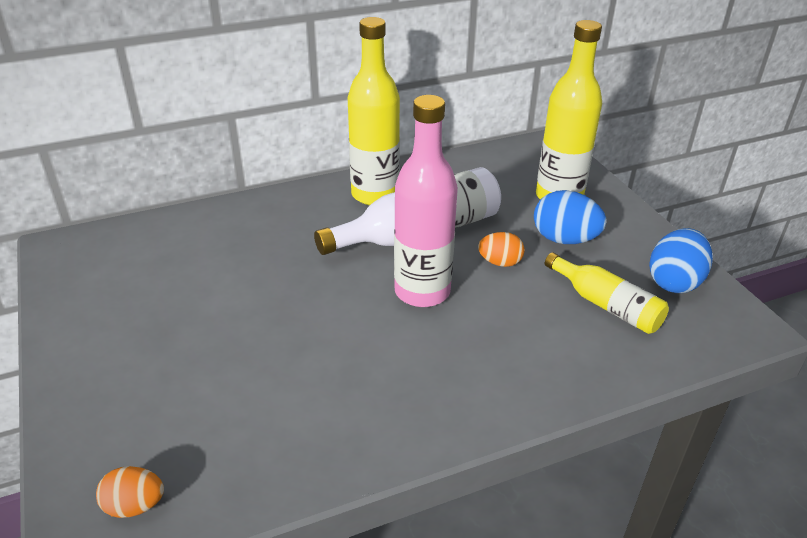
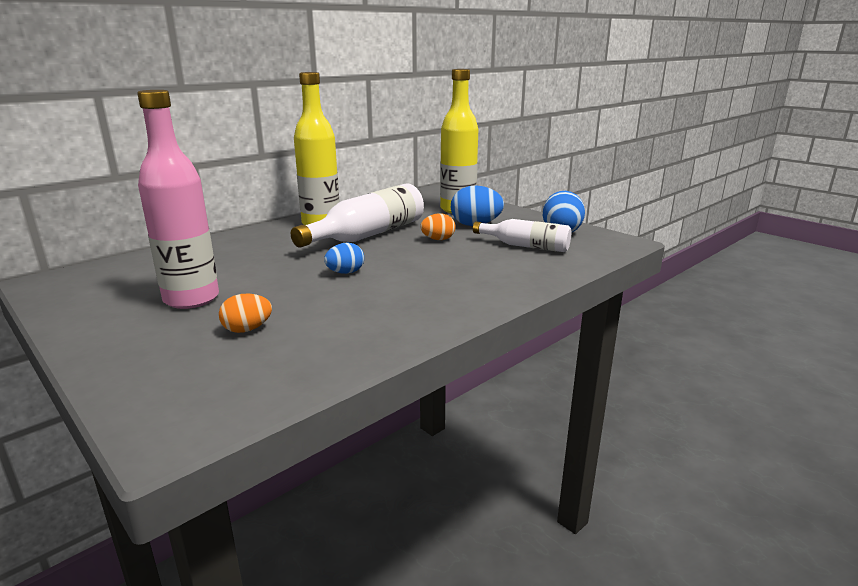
camera: 20 degrees left, 15 degrees down
orange egg [96,466,164,518] -> orange egg moved to [219,293,272,333]
pink bottle [394,95,458,307] -> pink bottle moved to [137,90,219,309]
yellow bottle [545,252,669,334] -> white bottle [473,219,571,252]
none -> blue egg [324,242,364,274]

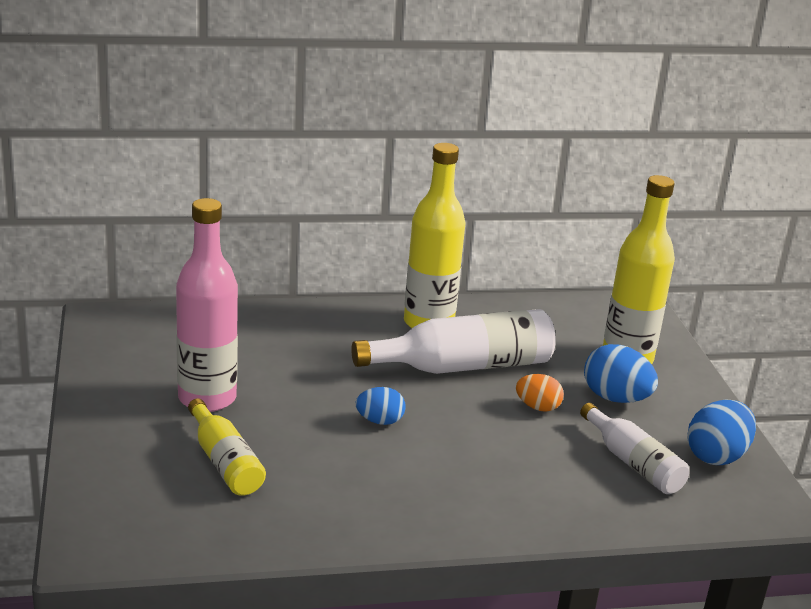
camera: 30 degrees right, 5 degrees up
orange egg [219,293,272,333] -> yellow bottle [188,398,266,496]

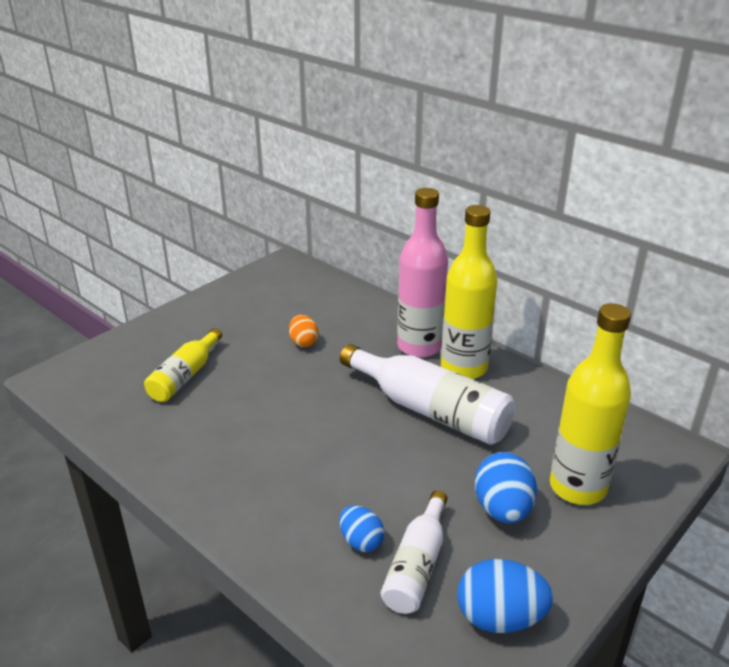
camera: 55 degrees right, 5 degrees up
pink bottle [176,198,238,412] -> pink bottle moved to [397,188,448,358]
blue egg [356,387,406,425] -> blue egg moved to [339,505,385,552]
orange egg [516,374,564,412] -> orange egg moved to [289,315,319,347]

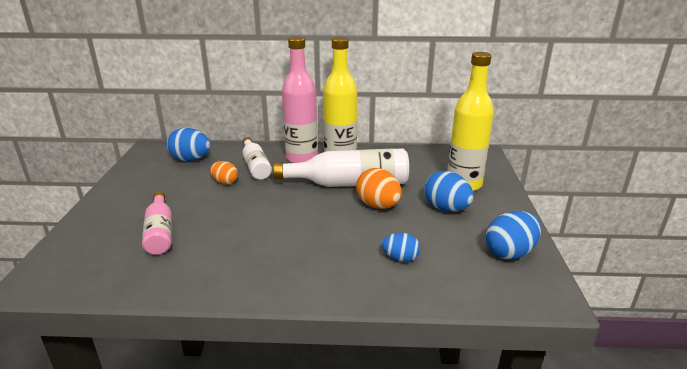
camera: 40 degrees left, 5 degrees down
yellow bottle [144,328,222,402] -> pink bottle [142,192,172,255]
white bottle [381,490,448,614] -> white bottle moved to [242,137,272,180]
none -> blue egg [166,128,210,161]
none -> orange egg [356,168,402,209]

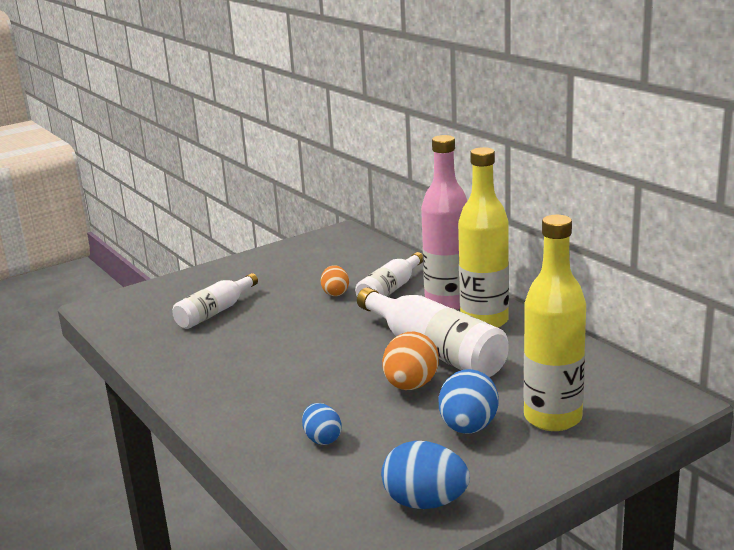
camera: 55 degrees right, 5 degrees down
pink bottle [142,192,172,255] -> white bottle [173,273,258,329]
blue egg [166,128,210,161] -> none

